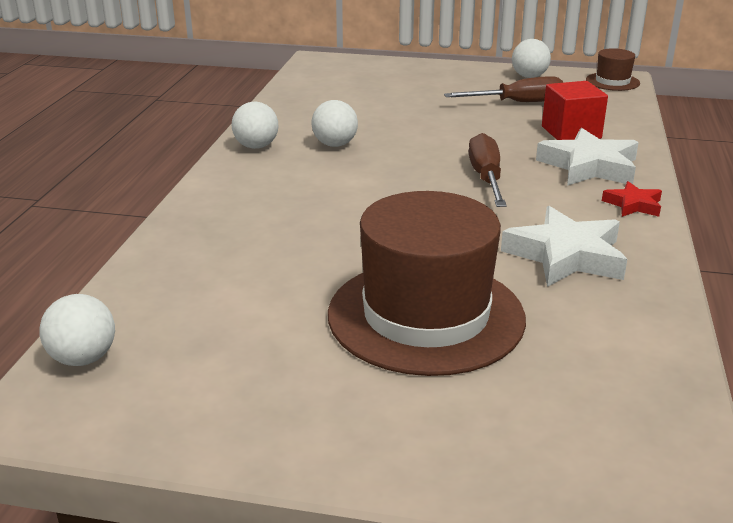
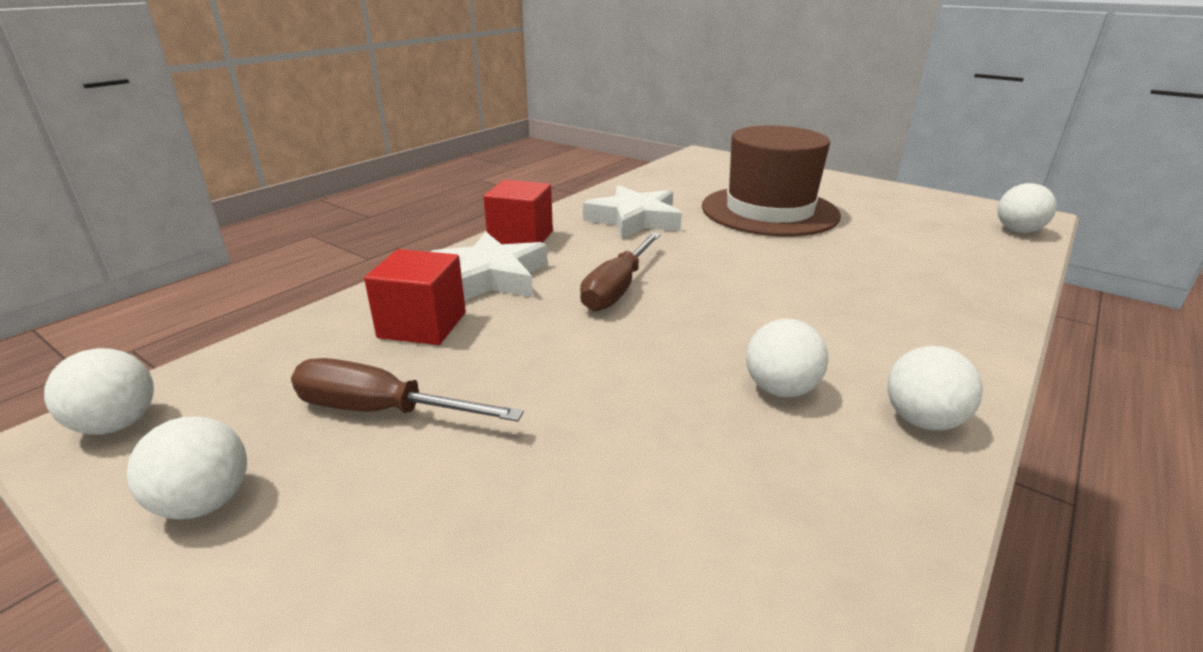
camera: 155 degrees left, 0 degrees up
brown hat [586,48,640,91] -> white ball [44,348,154,435]
red star [602,181,662,217] -> red cube [483,180,553,244]

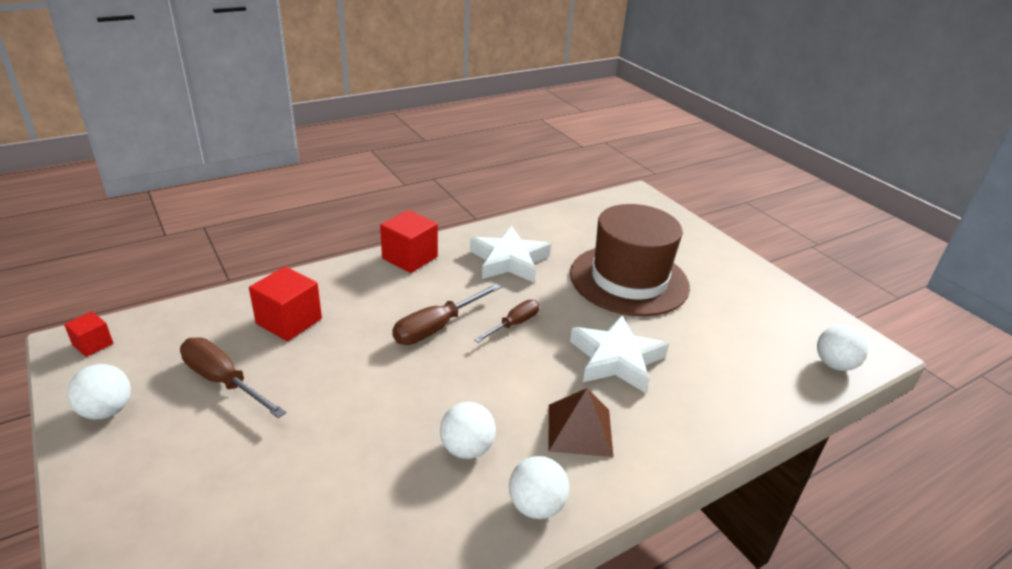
camera: 20 degrees right, 5 degrees up
white ball [44,348,154,435] -> red cube [64,311,113,357]
white star [430,232,548,300] -> white star moved to [570,315,669,393]
none -> brown screwdriver [474,300,539,343]
none -> brown pyramid [549,388,613,457]

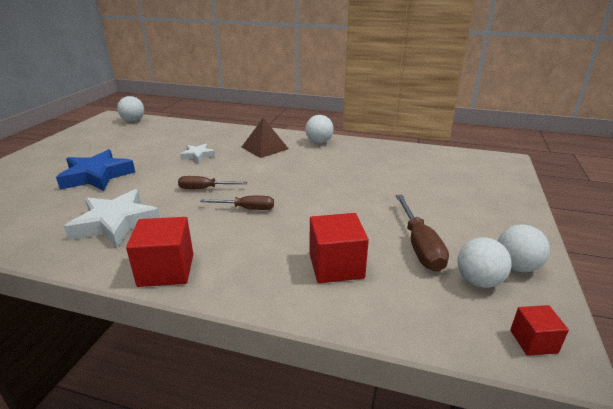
camera: 130 degrees left, 5 degrees down
brown screwdriver [392,284,501,345] -> brown screwdriver [200,196,274,210], size x0.66
white ball [440,402,496,459] -> white ball moved to [457,237,511,288]
brown hat [570,204,690,316] -> blue star [56,149,135,191]
white star [570,315,669,393] -> white star [180,144,215,163], size x0.53

